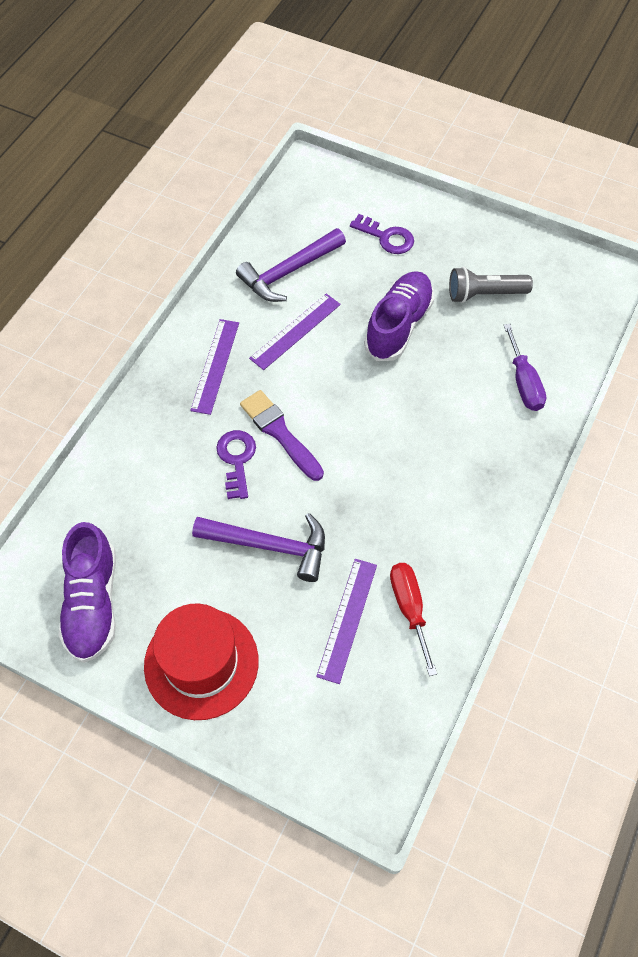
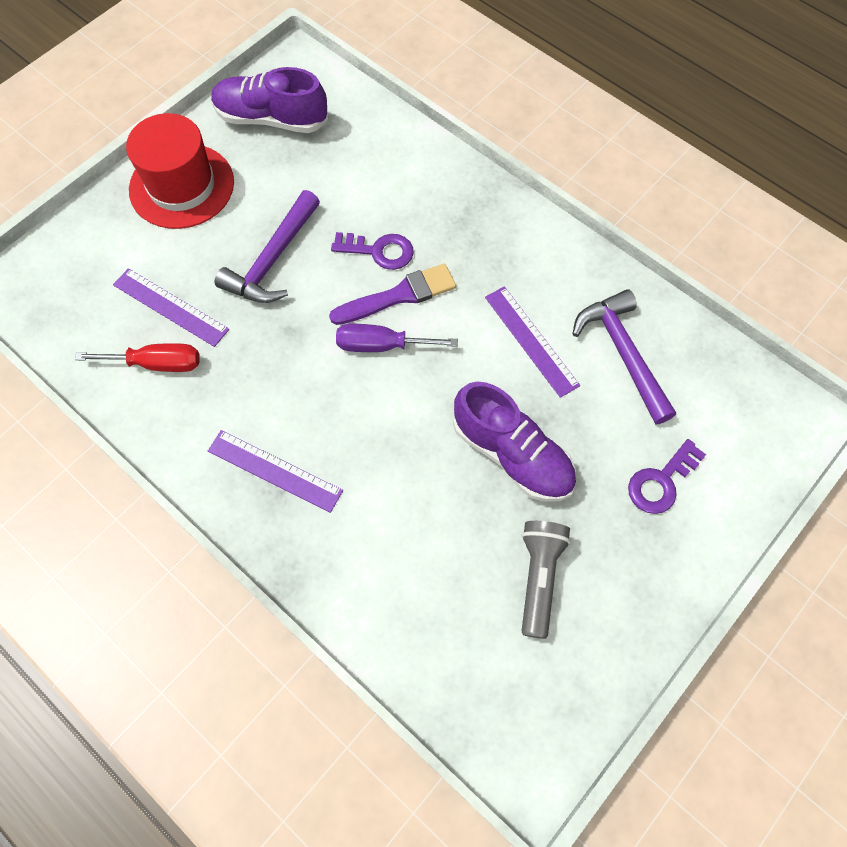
camera: 105 degrees right, 5 degrees up
purple ruler [190,319,239,415] -> purple ruler moved to [208,430,343,513]
purple screwdriver [504,324,546,411] -> purple screwdriver moved to [336,324,458,352]

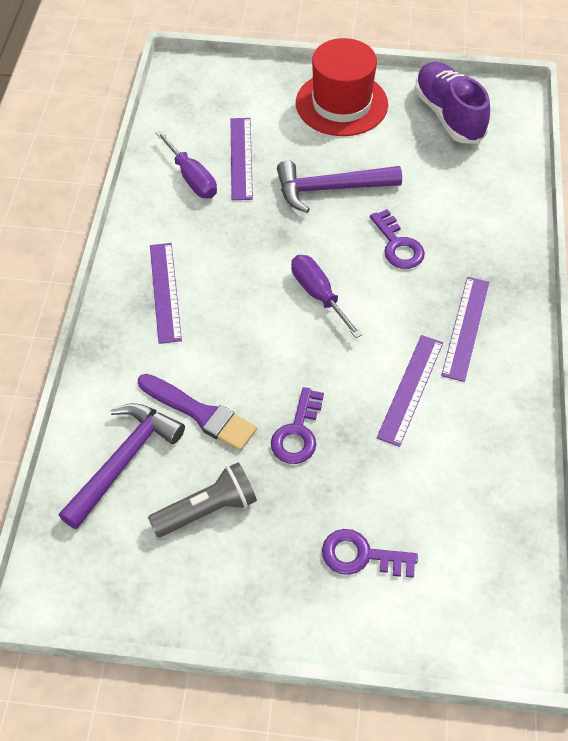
camera: 55 degrees right, 10 degrees down
red screwdriver [75,343,200,372] -> purple screwdriver [156,130,217,198]
purple brush [329,263,456,325] -> purple brush moved to [138,374,257,451]
purple shoe [453,382,576,502] -> purple key [271,387,324,464]
purple hammer [572,289,676,424] -> purple hammer moved to [59,403,185,529]
none -> purple ruler [441,277,489,382]

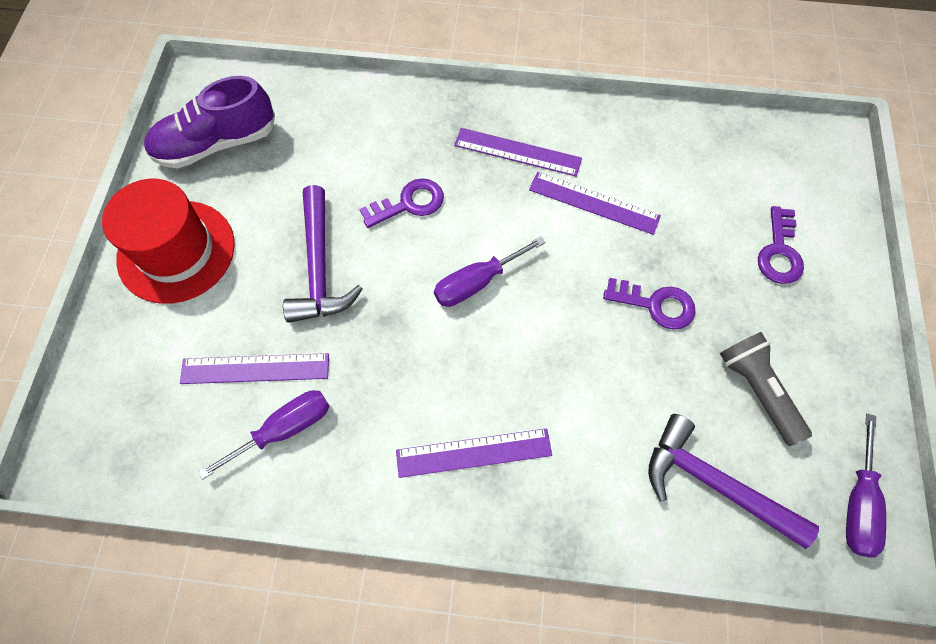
camera: 90 degrees left, 10 degrees up
purple brush [138,374,257,451] -> none
none -> purple screwdriver [846,414,886,558]

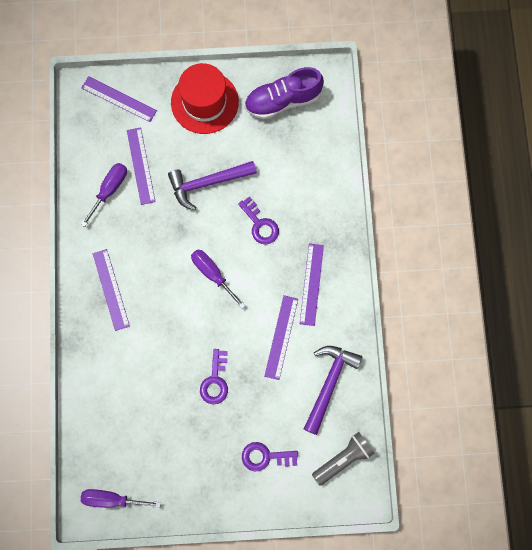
camera: 80 degrees right, 10 degrees up
purple shoe [144,76,275,168] -> purple shoe turned 75 degrees counterclockwise [244,67,324,119]
purple screwdriver [198,390,329,480] -> purple screwdriver turned 105 degrees counterclockwise [81,163,127,227]
purple hammer [648,414,819,549] -> purple hammer moved to [304,346,362,435]
grey flashlight [720,332,812,446] -> grey flashlight moved to [312,432,374,486]
none -> purple ruler [81,76,157,122]

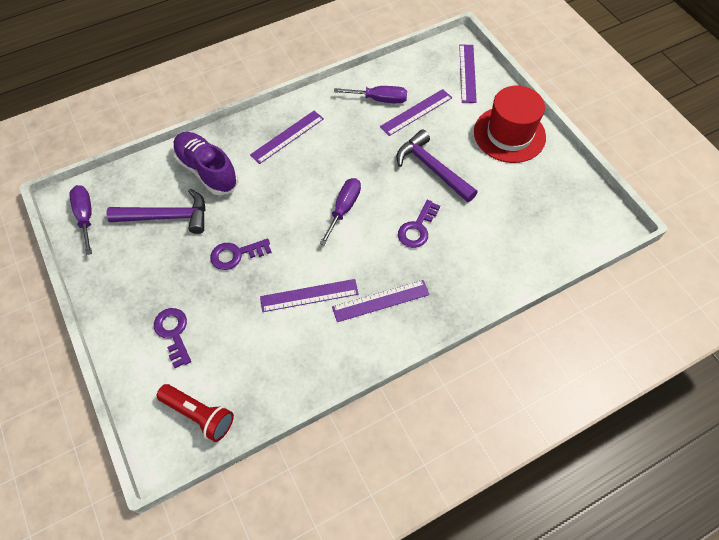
camera: 65 degrees right, 15 degrees down
purple shoe [244,67,324,119] -> purple shoe moved to [173,132,238,195]
purple hammer [304,346,362,435] -> purple hammer moved to [106,189,206,234]
grey flashlight [312,432,374,486] -> red flashlight [157,384,234,442]

